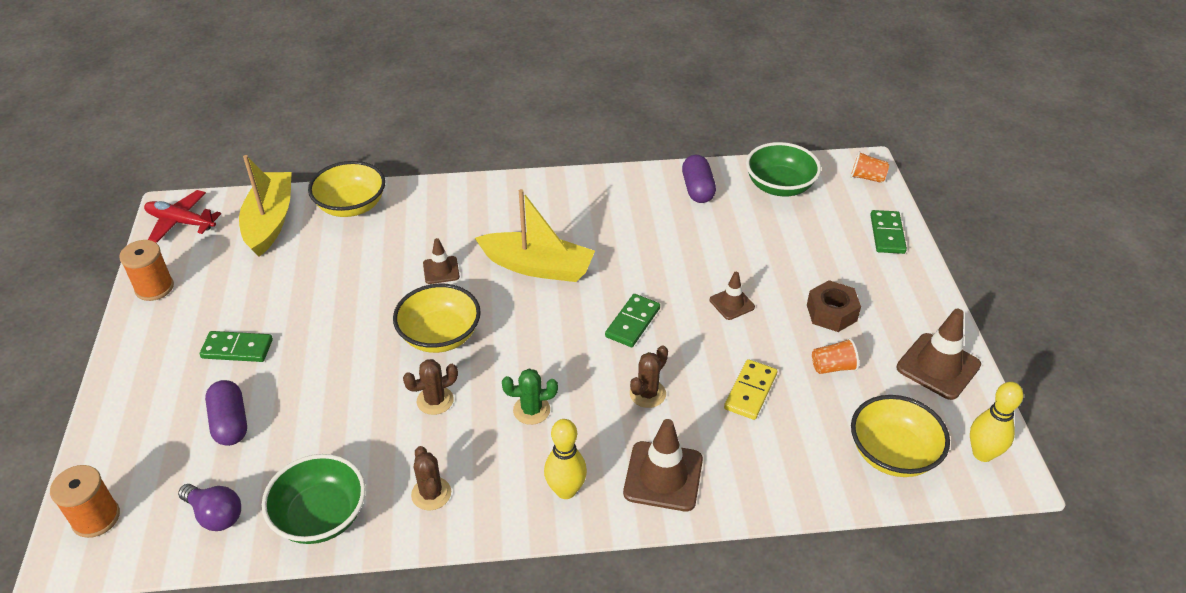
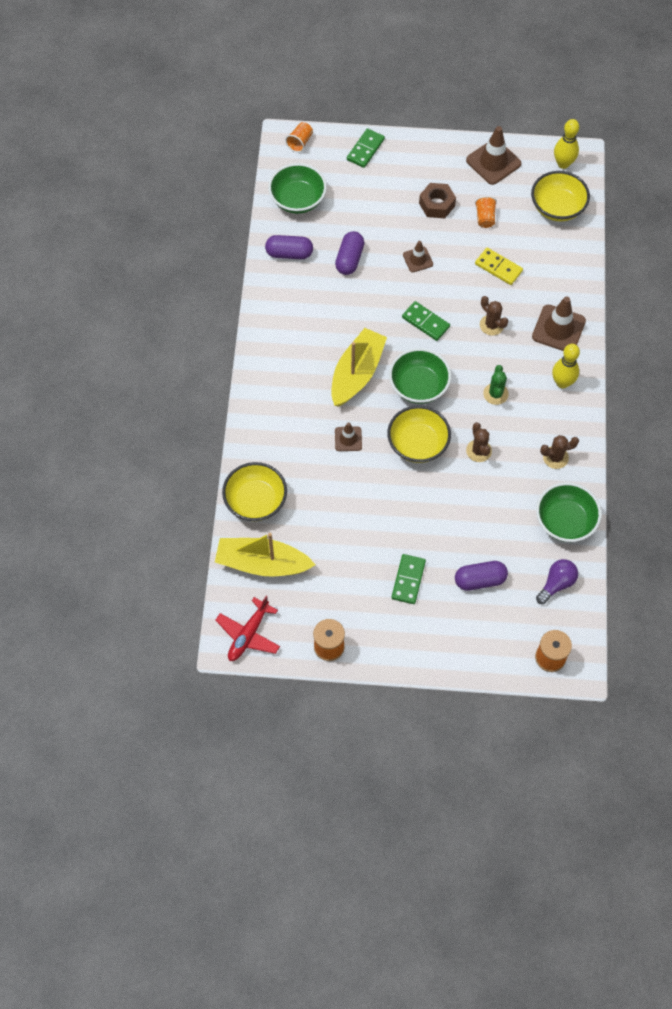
camera: 80 degrees left, 20 degrees up
green domino [870,210,907,254] -> green domino turned 75 degrees counterclockwise [347,128,385,168]
none -> purple capsule [335,231,364,275]
none -> green bowl [389,348,451,404]

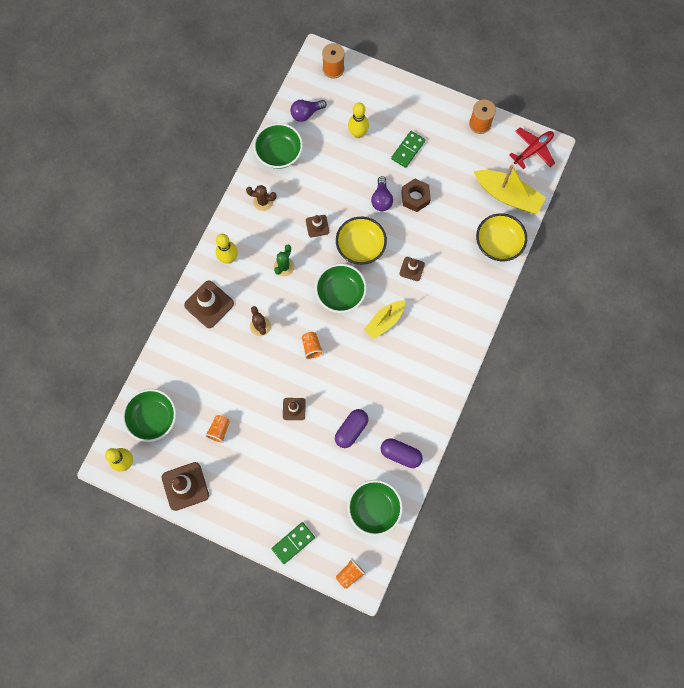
camera: 160 degrees left, 10 degrees up
yellow boat [331,328,387,407] -> yellow boat [364,300,406,339], size x0.66
green domino [402,301,450,341] -> orange cup [302,332,324,359]
brown nut [419,183,456,218] -> brown nut moved to [401,179,431,212]
purple capsule [455,561,508,591] -> yellow bowling pin [348,103,369,138]
brown cactus [466,422,492,462] -> brown traffic cone [306,215,329,237]
yellow domino [475,248,523,285] -> none
yellow bowl [531,171,590,221] -> green bowl [122,389,176,442]
none -> purple light bulb [371,176,393,211]

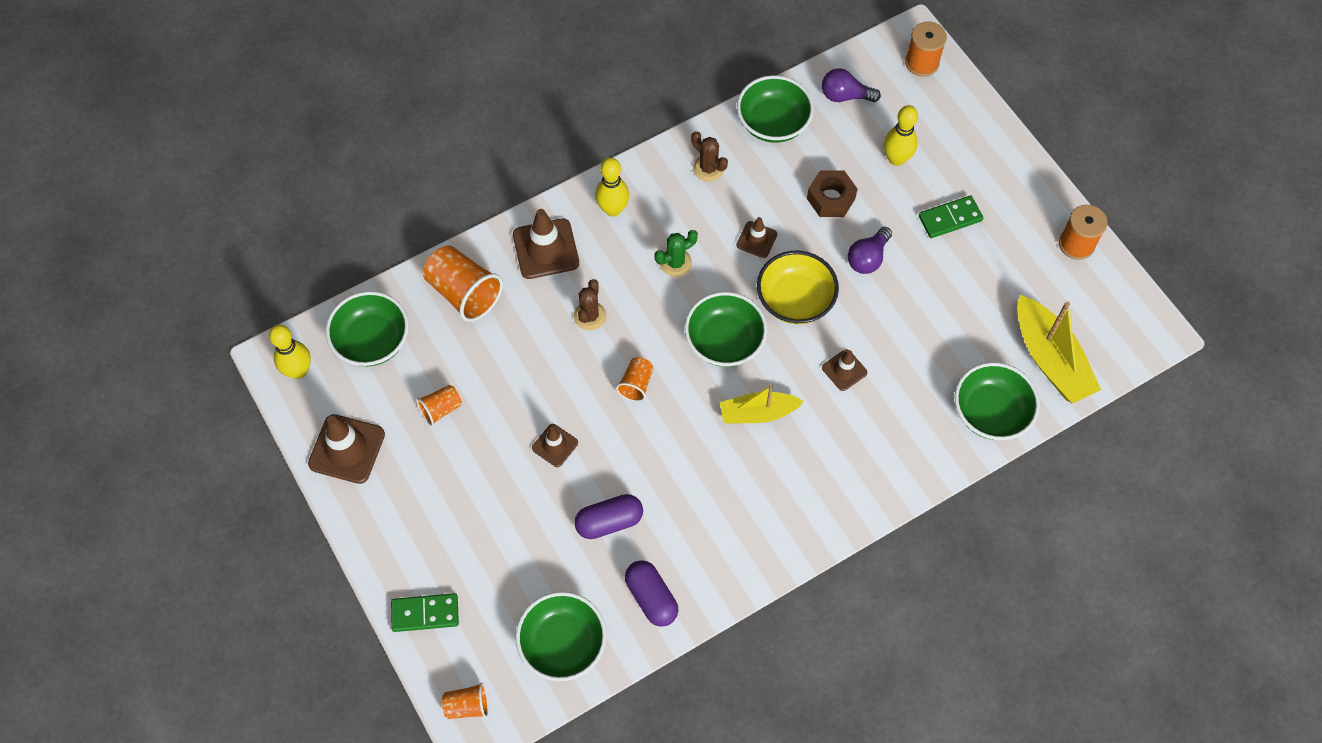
camera: 35 degrees right, 10 degrees down
brown nut [401,179,431,212] -> brown nut moved to [807,170,858,217]
yellow bowl [476,213,527,261] -> green bowl [954,362,1040,440]
red plane [509,128,555,169] -> none
none -> orange cup [423,245,503,322]

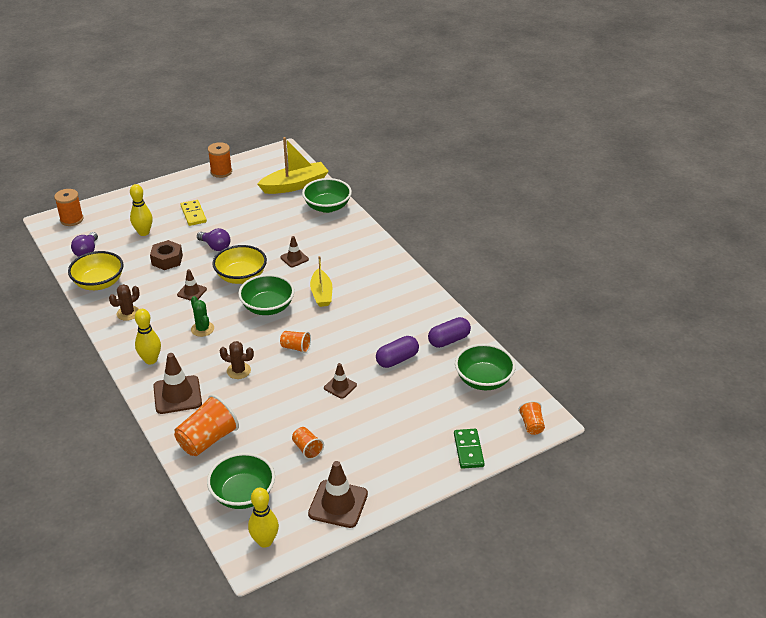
camera: 90 degrees left, 25 degrees down
purple capsule [574,494,643,539] -> purple capsule turned 75 degrees clockwise [376,336,419,368]
green bowl [737,75,814,143] -> yellow bowl [68,251,123,290]
green domino [919,195,983,238] -> yellow domino [181,200,207,226]

